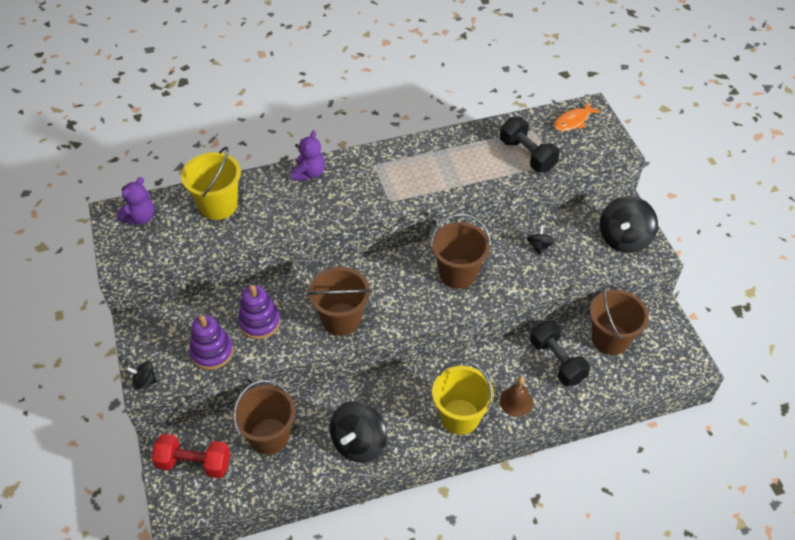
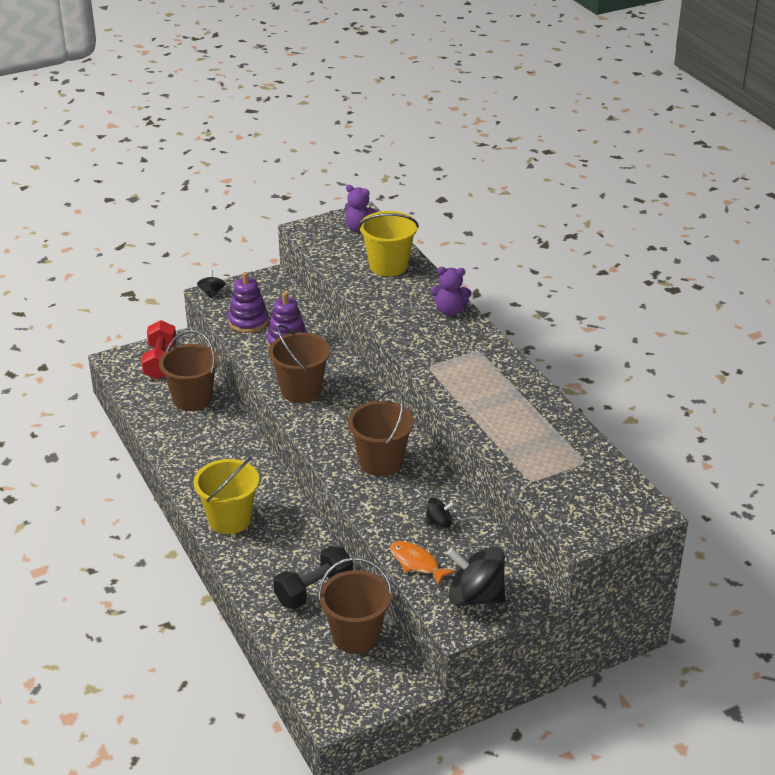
camera: 80 degrees right, 15 degrees down
black spinning top [330,401,387,463] -> none
black dumbbell [500,117,560,172] -> none
brown bell [500,376,533,417] -> none
orange fish [554,102,601,131] -> orange fish moved to [390,541,455,585]

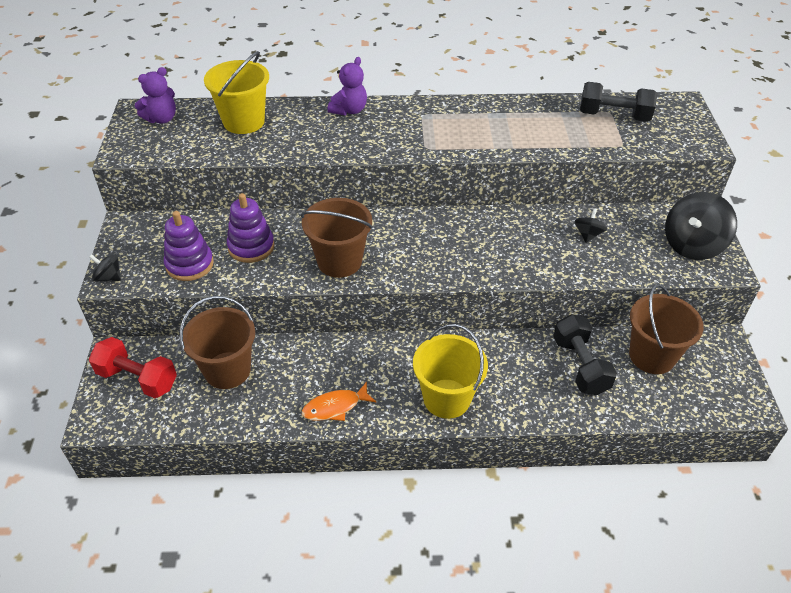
camera: 65 degrees left, 10 degrees up
brown bucket [348,389,414,477] -> none
orange fish [390,541,455,585] -> orange fish moved to [302,382,376,421]
none -> black dumbbell [580,82,658,122]

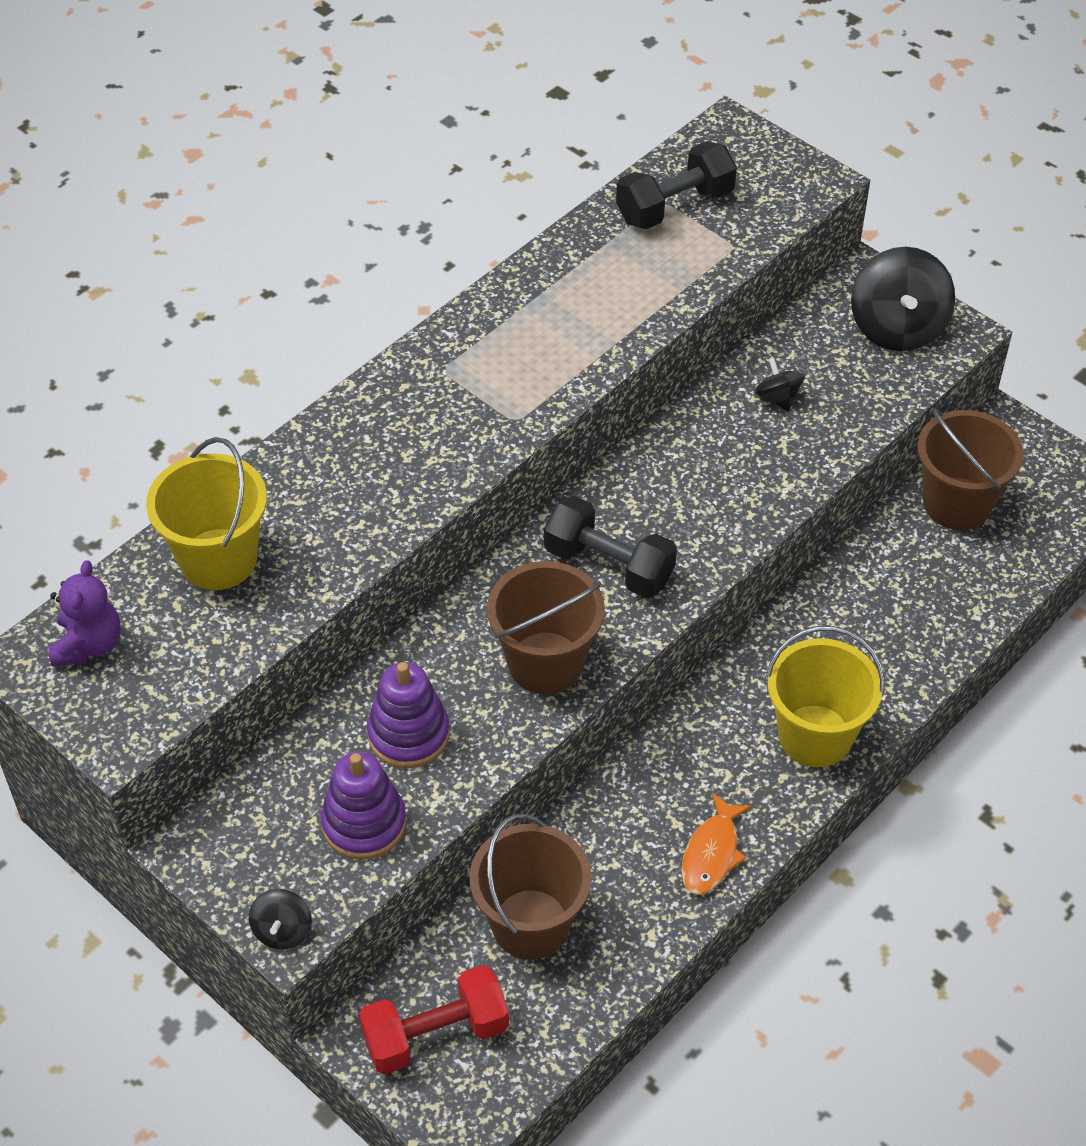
camera: 45 degrees left, 5 degrees up
black spinning top [89,254,121,282] -> black spinning top turned 60 degrees counterclockwise [249,889,312,949]
purple teddy bear [327,57,367,116] -> none
black dumbbell [553,314,617,395] -> black dumbbell moved to [544,496,677,598]

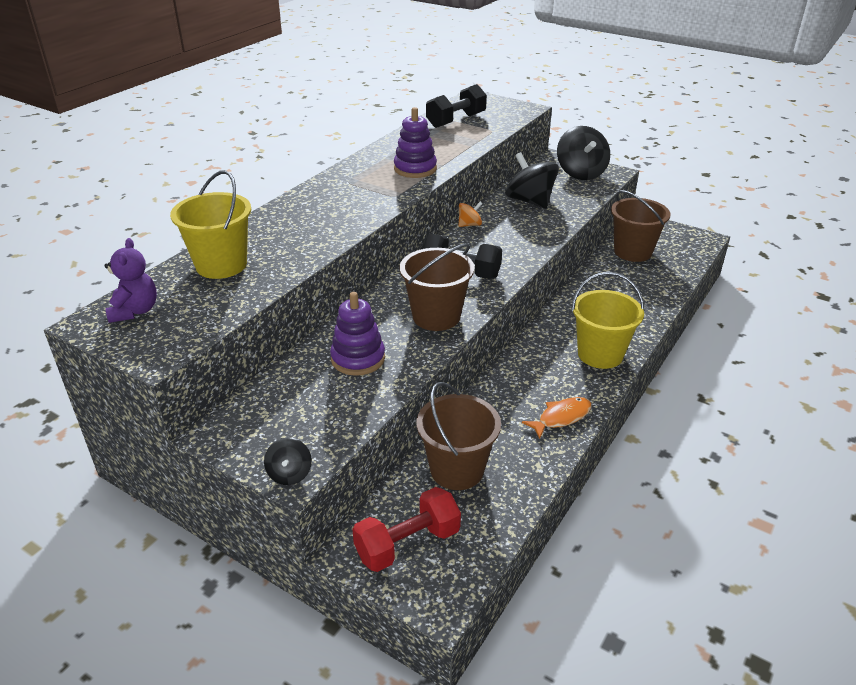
camera: 10 degrees left, 15 degrees down
purple stacking toy [321,752,406,860] -> purple stacking toy moved to [394,107,437,178]
orange fish [681,792,752,895] -> orange fish turned 135 degrees counterclockwise [522,397,592,439]
black spinning top [754,357,805,412] -> black spinning top [505,152,559,209], size x2.01
none -> orange spinning top [459,202,482,227]

